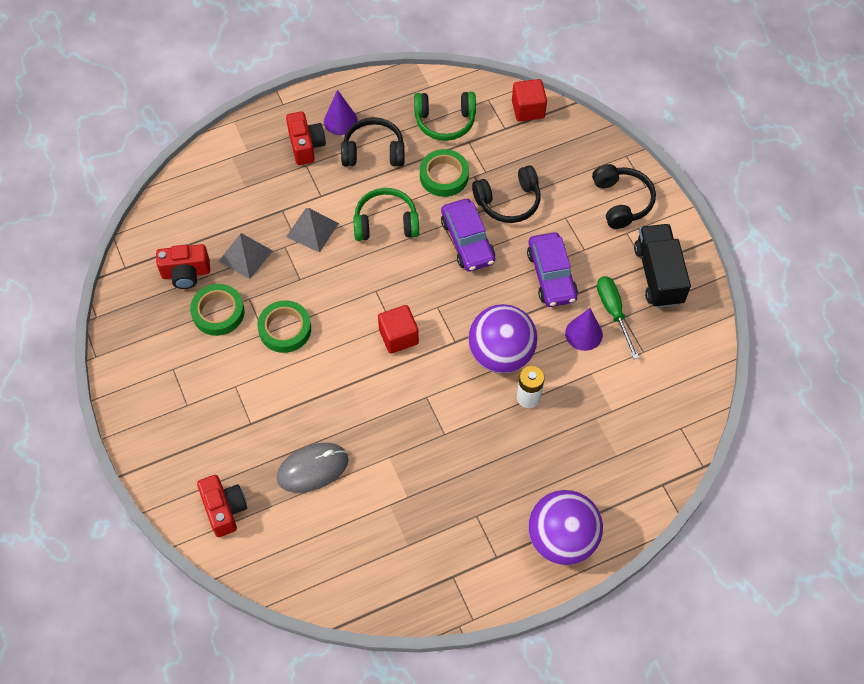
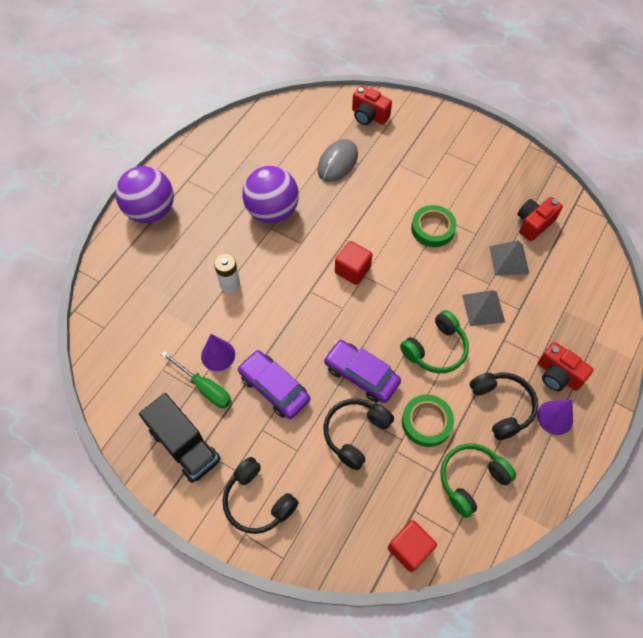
camera: 145 degrees right, 0 degrees up
green tape [190,284,244,336] -> none
black headphones [341,117,405,166] -> black headphones turned 75 degrees counterclockwise [470,372,538,440]
purple ball [468,304,537,373] -> purple ball moved to [242,166,299,223]

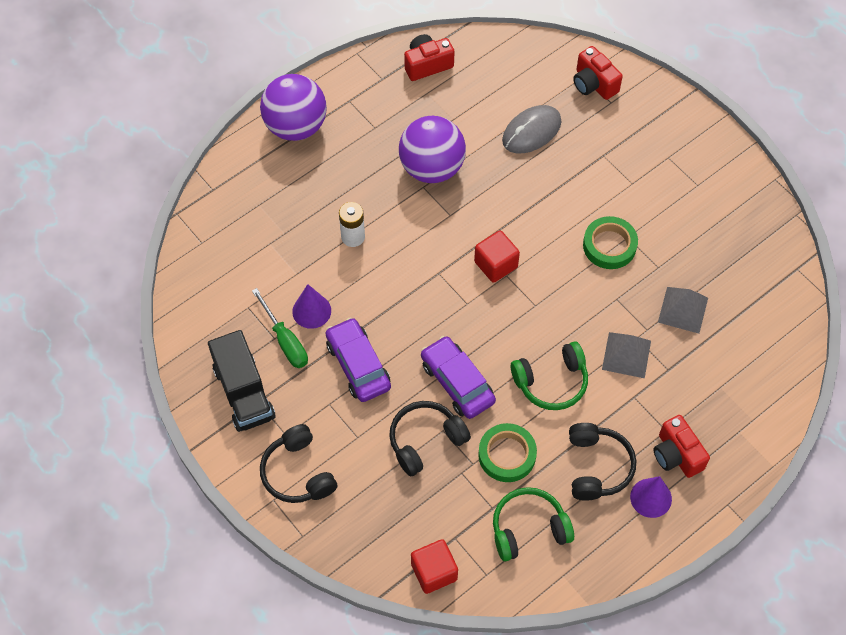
camera: 20 degrees right, 0 degrees up
red camera [518,197,563,241] -> red camera moved to [404,34,454,81]

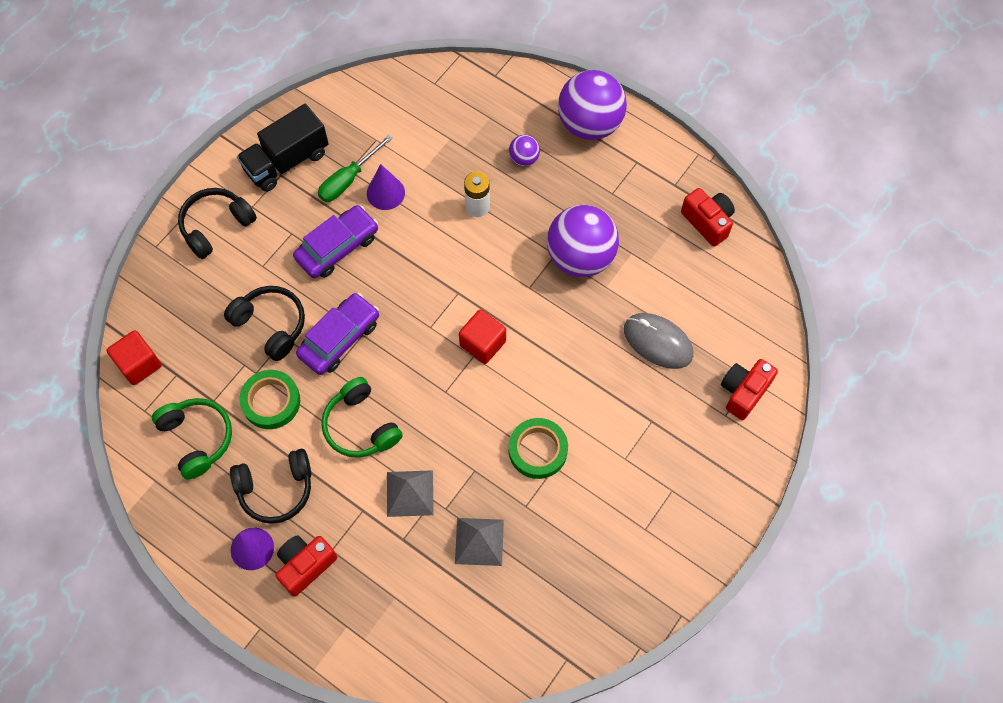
camera: 75 degrees right, 5 degrees up
none -> purple ball [509,135,540,166]

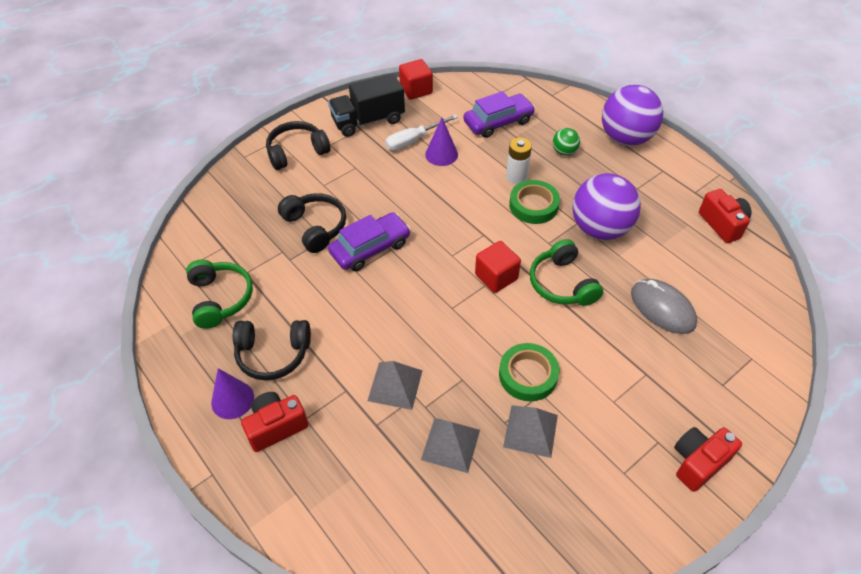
camera: 15 degrees right, 15 degrees down
red cube [106,330,161,385] -> red cube moved to [399,59,433,100]
green tape [239,370,300,429] -> green tape moved to [509,180,560,224]
purple car [293,205,378,278] -> purple car moved to [463,91,535,138]
green screwdriver [318,135,393,202] -> white screwdriver [385,115,458,151]
green headphones [321,377,403,458] -> green headphones moved to [530,239,603,306]
purple ball [509,135,540,166] -> green ball [553,128,580,155]
red camera [721,359,778,420] -> red camera moved to [674,427,742,492]
none -> grey pyramid [503,405,558,458]

